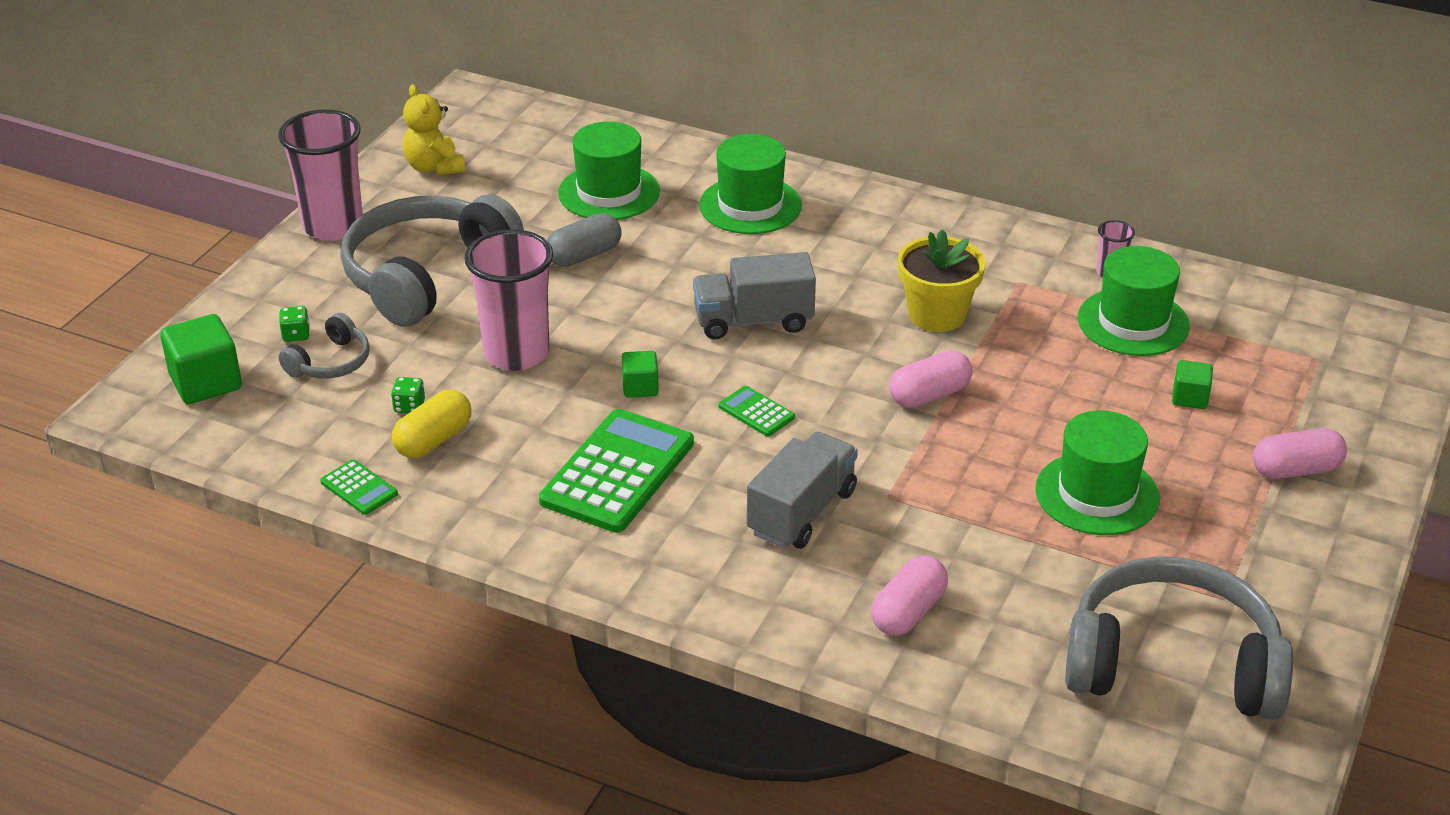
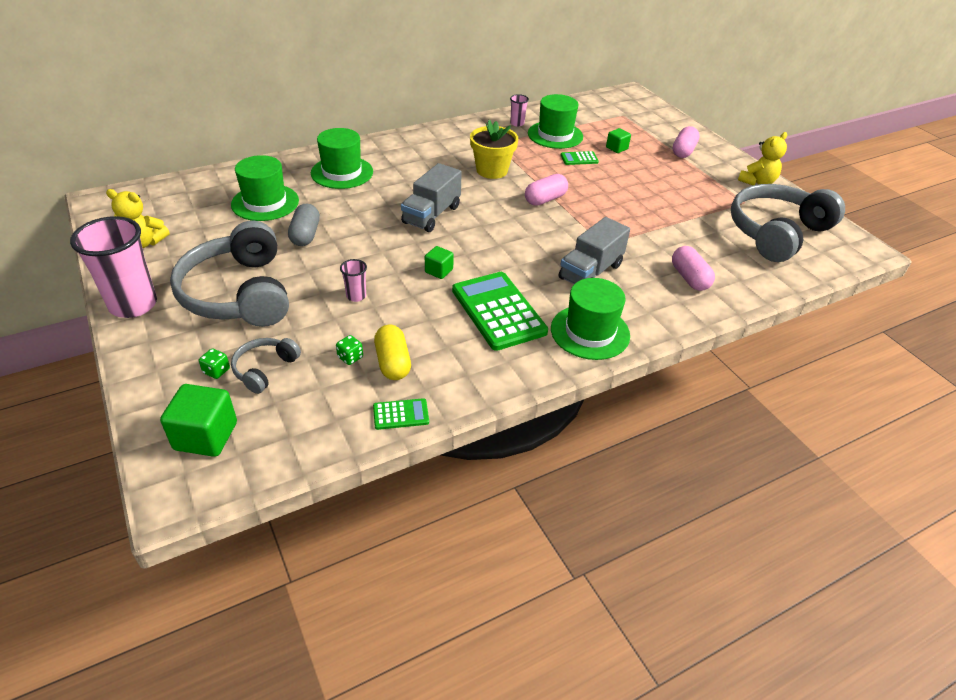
camera: 55 degrees left, 5 degrees up
grey headphones [278,313,370,379] -> grey headphones turned 135 degrees counterclockwise [231,338,301,394]
pink cup [464,229,553,371] -> pink cup [340,259,367,302], size x0.45
green calculator [719,386,795,436] -> green calculator moved to [561,151,599,165]
grey truck [747,432,858,549] -> grey truck turned 120 degrees counterclockwise [559,217,630,284]
pink capsule [889,350,972,408] -> pink capsule turned 45 degrees clockwise [525,174,568,206]
green hat [1035,410,1160,535] -> green hat moved to [551,278,630,360]
none -> yellow teddy bear [738,132,787,185]

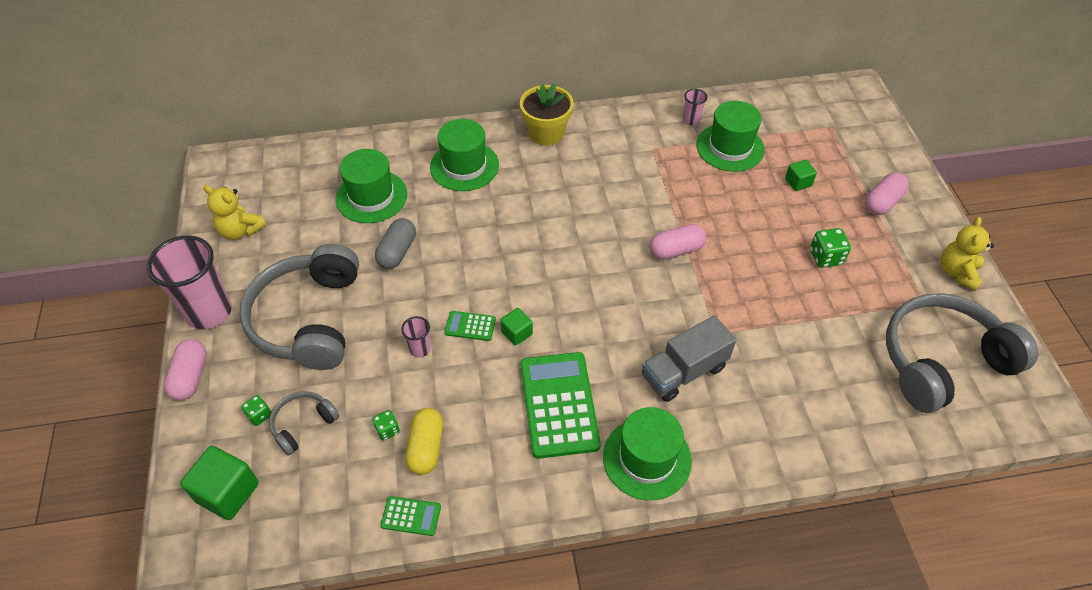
camera: 20 degrees right, 10 degrees up
grey truck [401,163,462,232] -> none
yellow flower pot [470,120,518,179] -> yellow flower pot moved to [520,83,574,146]
green calculator [561,151,599,165] -> green calculator moved to [444,311,496,341]
pink capsule [672,246,715,291] -> pink capsule moved to [164,339,207,400]
yellow teddy bear [738,132,787,185] -> yellow teddy bear turned 135 degrees clockwise [941,217,994,291]
none -> green dice [810,228,851,268]

